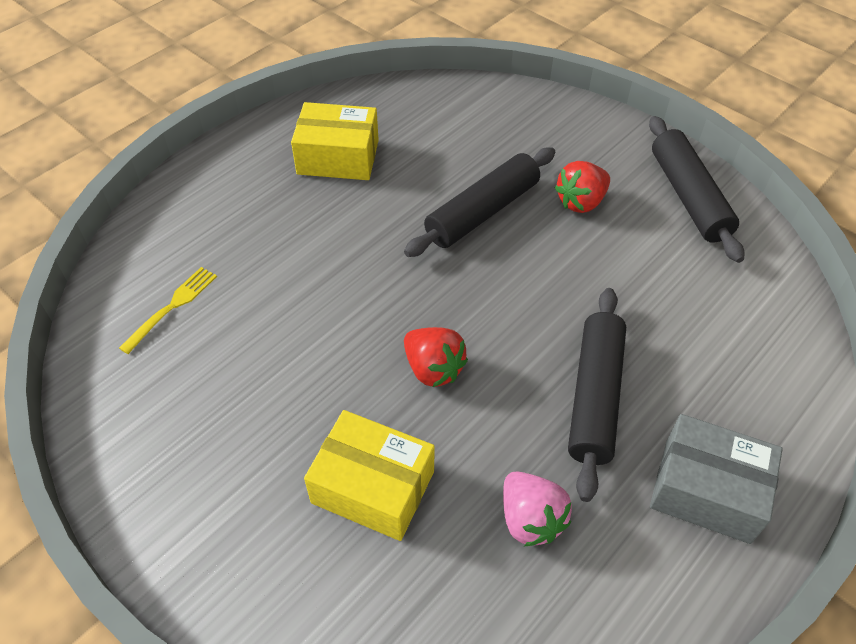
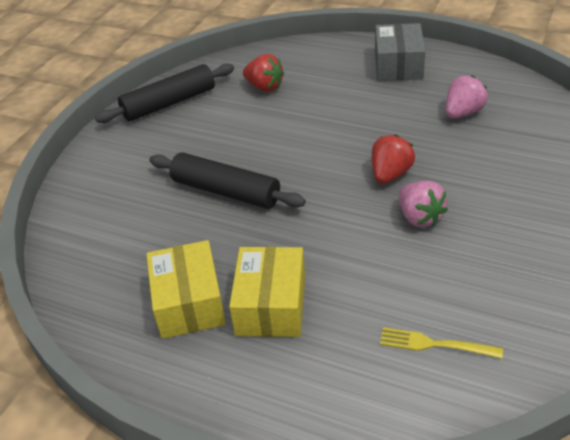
camera: 105 degrees left, 10 degrees down
yellow box [304,410,435,541] -> yellow box moved to [229,246,305,337]
red strawberry [555,161,610,213] -> red strawberry moved to [243,54,284,92]
black rolling pin [568,288,626,502] -> none
none -> pink strawberry [399,181,448,227]

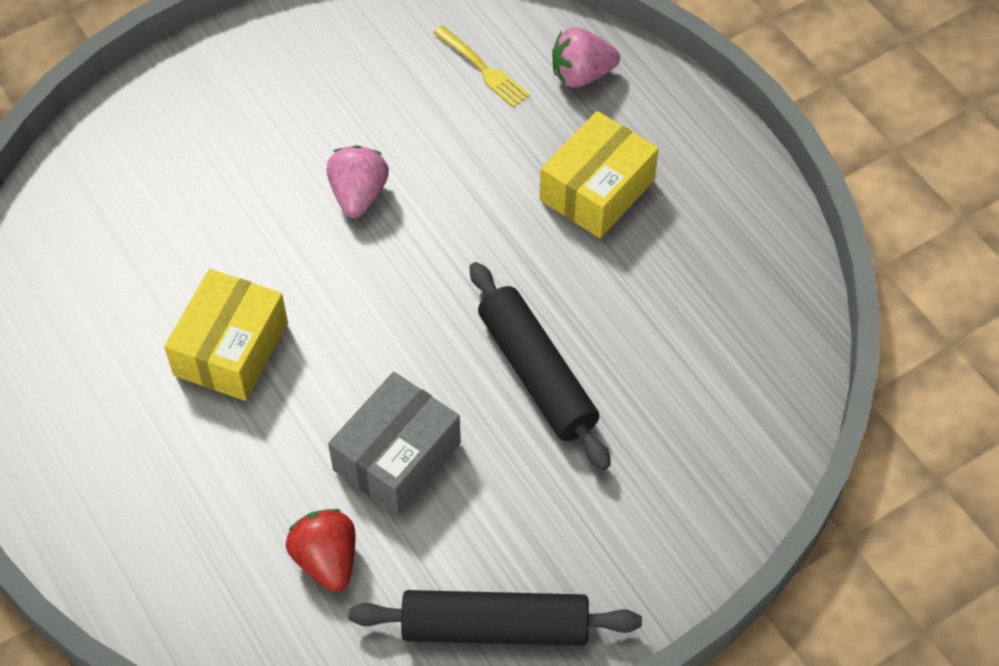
camera: 150 degrees left, 15 degrees up
yellow box [146,240,226,339] -> yellow box moved to [164,269,288,401]
red strawberry [372,134,415,184] -> none
grey box [375,23,426,81] -> grey box moved to [328,372,461,515]
pink strawberry [446,75,488,118] -> pink strawberry moved to [552,27,620,87]

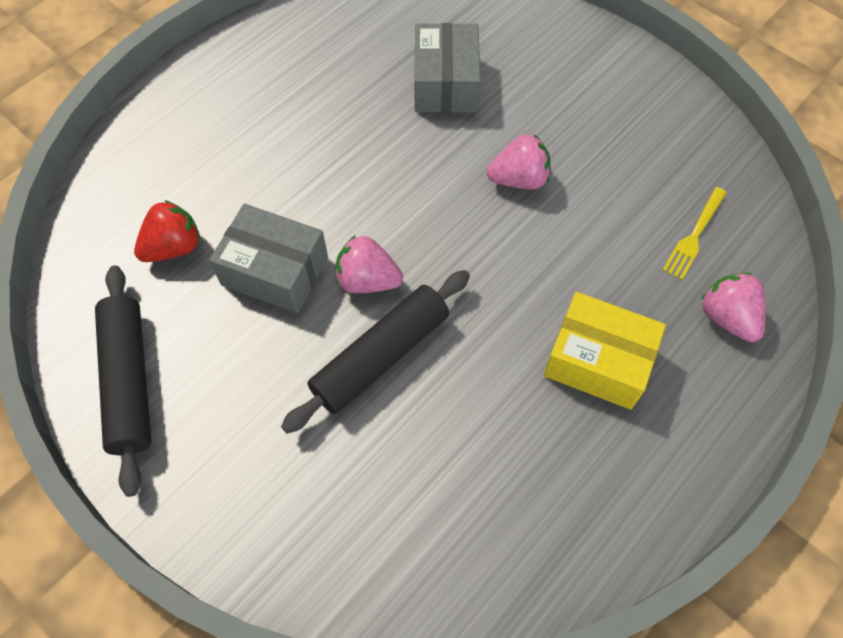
camera: 75 degrees right, 5 degrees up
yellow box [164,269,288,401] -> none
none -> pink strawberry [335,235,403,293]
none -> grey box [414,23,481,113]

